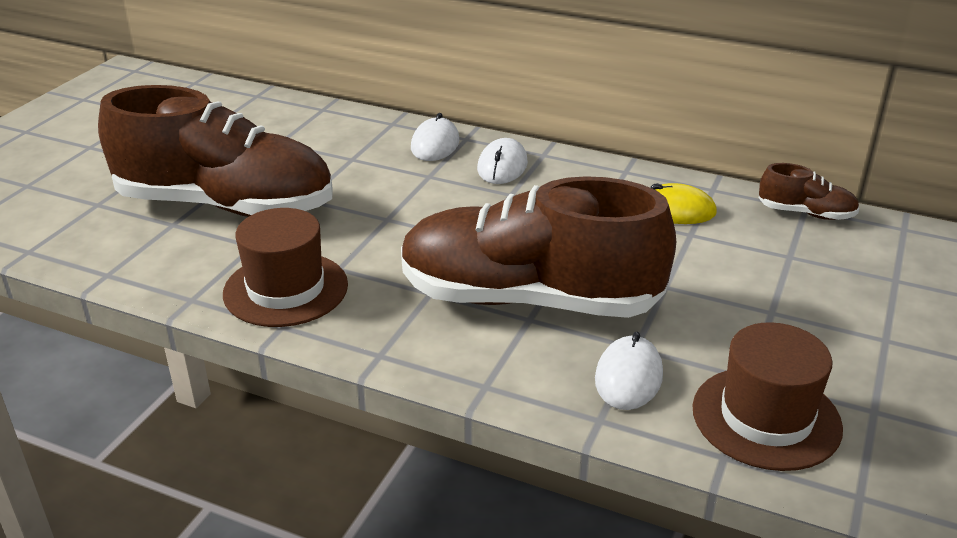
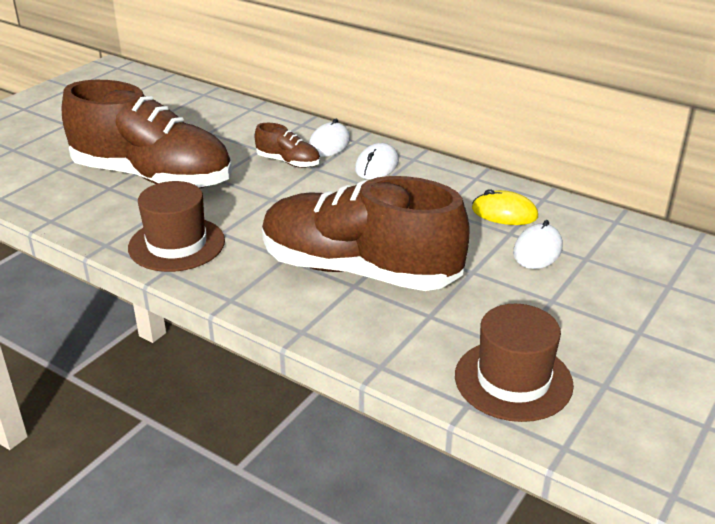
camera: 10 degrees right, 0 degrees up
white mouse [595,332,663,410] -> white mouse moved to [513,220,563,269]
brown shoe [759,163,860,220] -> brown shoe moved to [255,123,320,168]

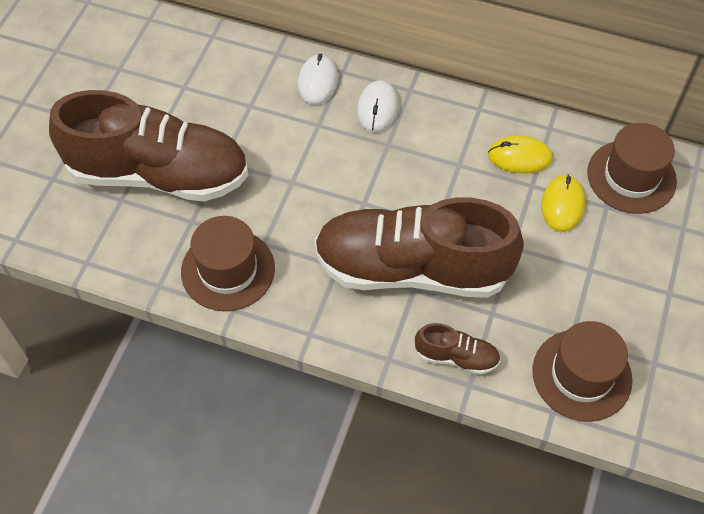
camera: 15 degrees left, 25 degrees up
brown shoe [255,123,320,168] -> brown shoe moved to [415,323,500,375]
white mouse [513,220,563,269] -> yellow mouse [541,174,585,232]
none -> brown hat [587,123,677,214]

